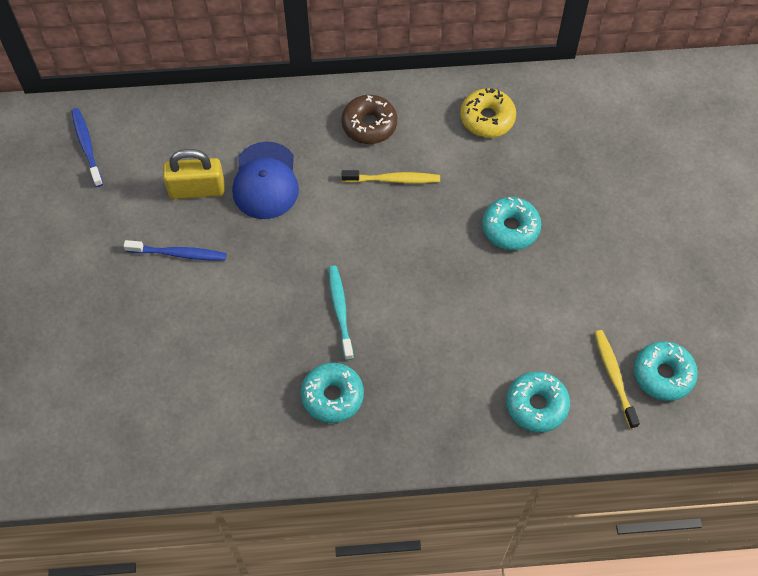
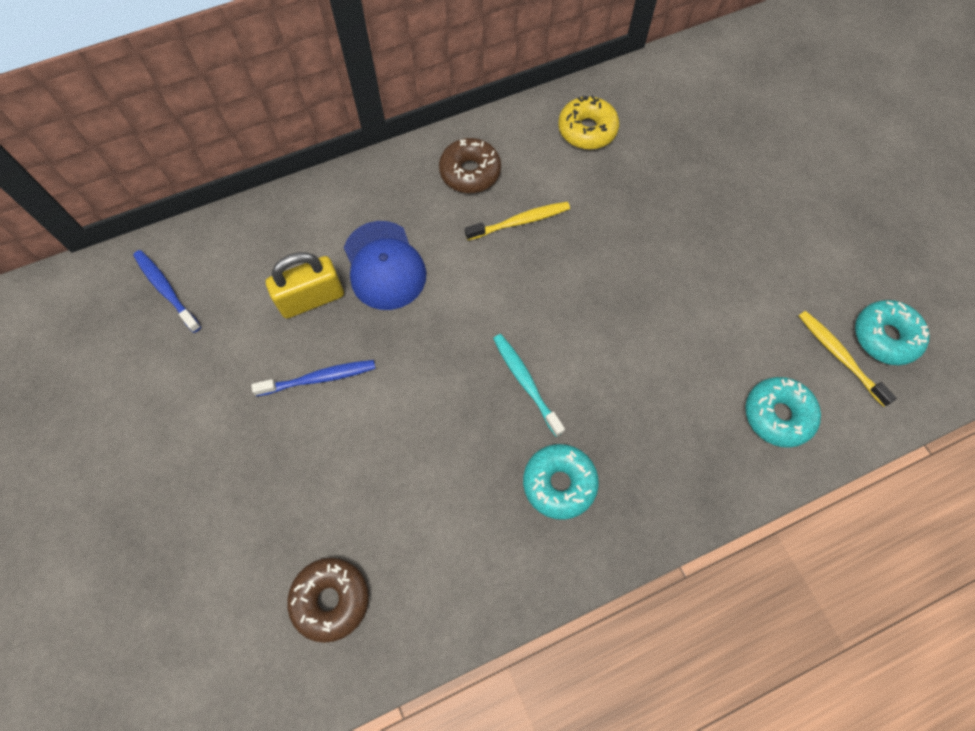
camera: 20 degrees left, 5 degrees up
turquoise donut [482,197,541,251] -> none
none -> brown donut [287,558,369,643]

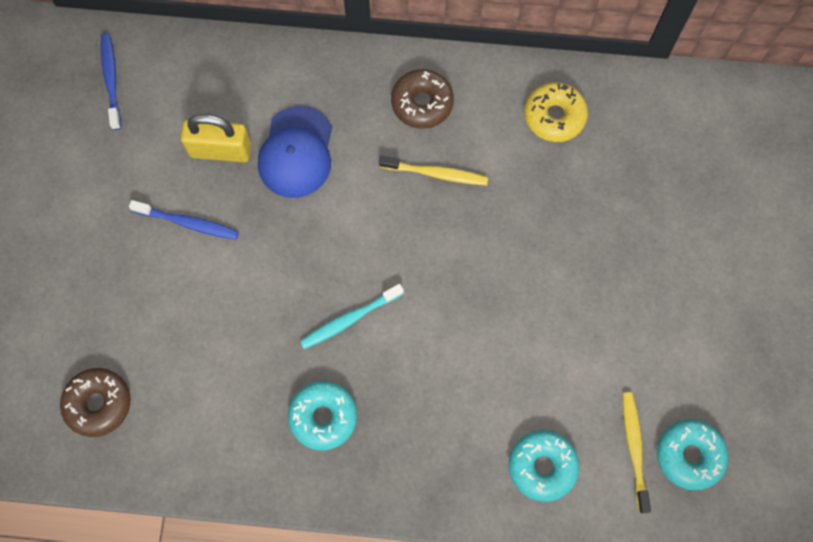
camera: 30 degrees right, 5 degrees up
turquoise toothbrush [493,334,565,437] -> turquoise toothbrush turned 120 degrees counterclockwise [300,284,404,349]

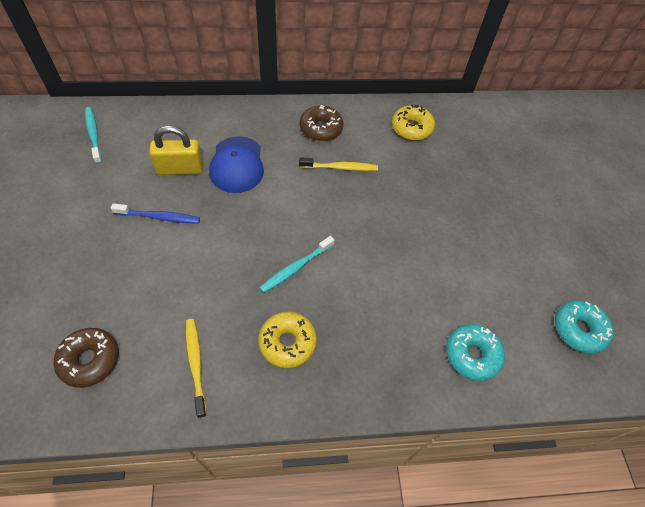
camera: 15 degrees left, 15 degrees down
blue toothbrush [101,33,121,130] -> turquoise toothbrush [85,107,102,164]
turquoise donut [288,381,357,451] -> yellow donut [258,312,317,368]
yellow toothbrush [623,392,651,513] -> yellow toothbrush moved to [186,319,207,418]

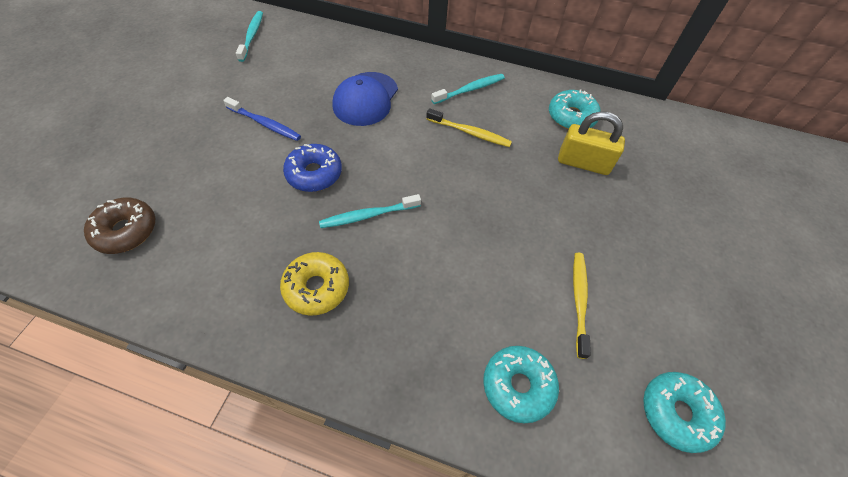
camera: 25 degrees right, 0 degrees up
yellow padlock [149,125,203,175] -> yellow padlock moved to [558,111,625,175]
yellow toothbrush [186,319,207,418] -> yellow toothbrush moved to [573,253,591,359]
brown donut [300,105,343,141] -> turquoise toothbrush [431,74,505,104]
yellow donut [392,104,435,140] -> turquoise donut [549,89,601,129]
none -> blue donut [283,144,342,192]

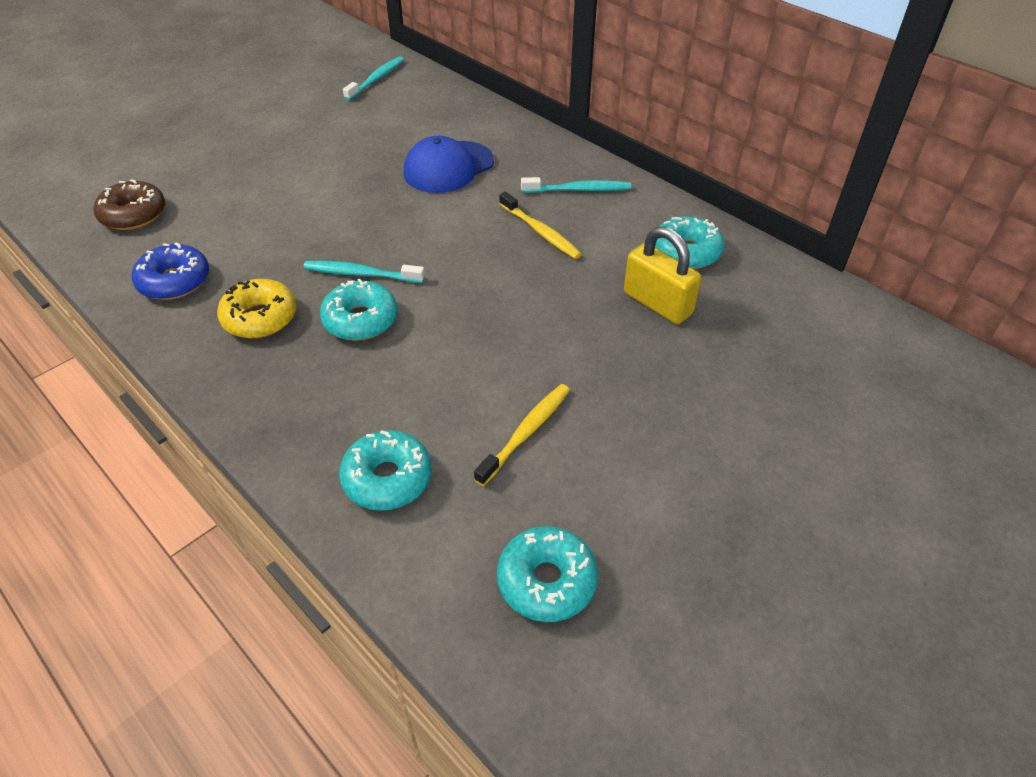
camera: 30 degrees right, 10 degrees down
blue toothbrush [223,97,301,141] -> none
blue donut [283,144,342,192] -> blue donut moved to [132,243,209,300]
none -> turquoise donut [320,279,397,341]

